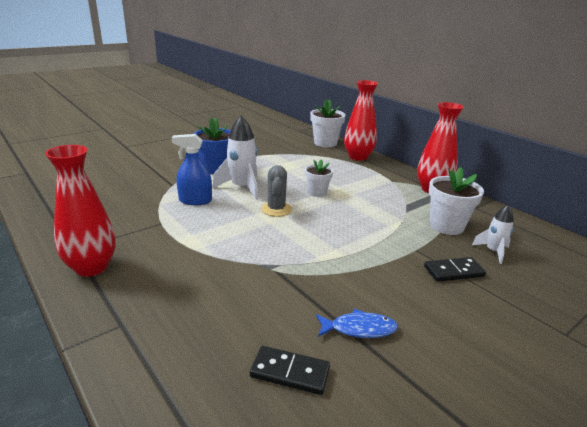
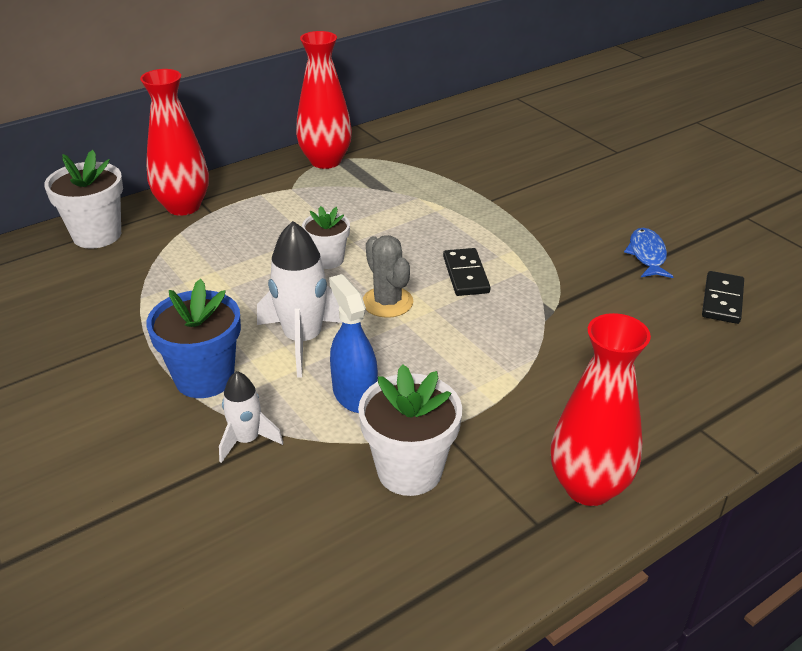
camera: 85 degrees left, 10 degrees up
blue spray bottle [172,134,212,205] -> blue spray bottle turned 150 degrees clockwise [329,274,378,413]
grey cactus [261,165,292,217] -> grey cactus turned 60 degrees clockwise [363,235,414,318]
black domino [424,257,486,282] -> black domino moved to [443,248,491,296]
white flower pot [429,167,484,235] -> white flower pot moved to [358,364,462,496]
white rocket [472,205,514,264] -> white rocket moved to [219,371,283,463]

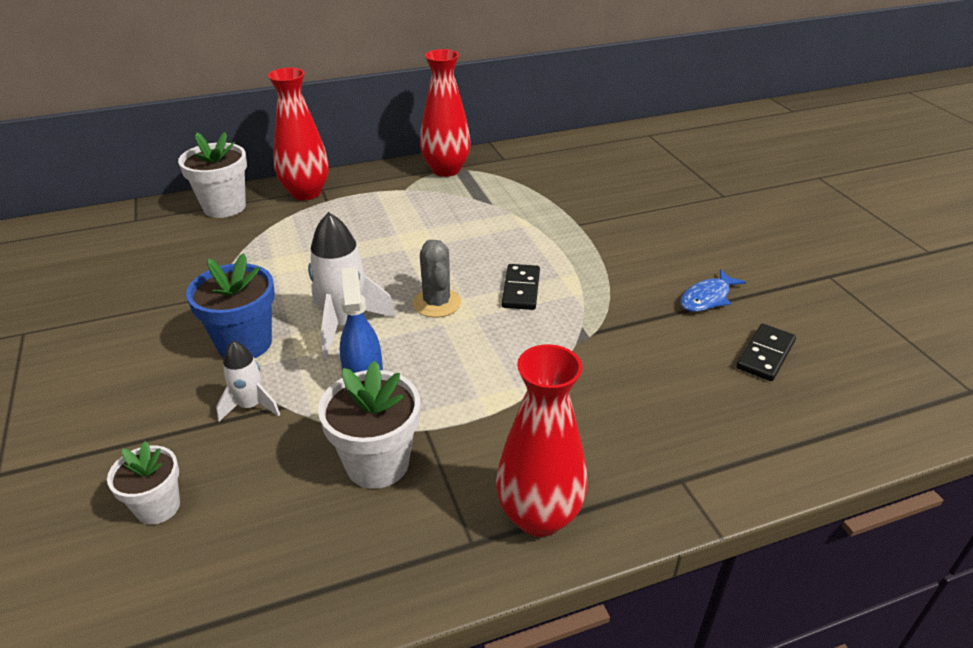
camera: 15 degrees right, 0 degrees up
white flower pot [302,206,350,269] -> white flower pot moved to [107,441,180,525]
blue fish [624,228,674,278] -> blue fish turned 150 degrees counterclockwise [680,269,746,312]

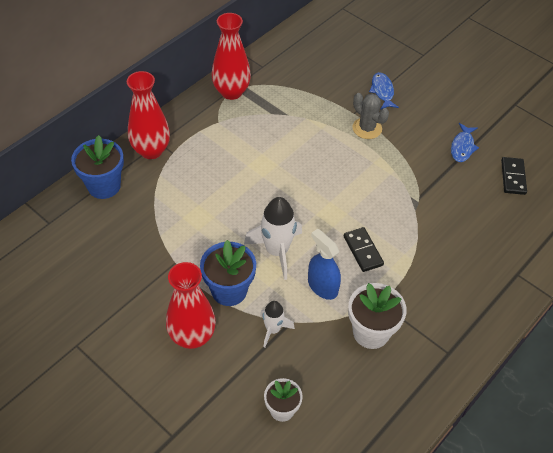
camera: 30 degrees left, 15 degrees up
white flower pot [178,132,247,218] -> blue flower pot [71,135,124,199]
grey cactus [413,240,461,318] -> grey cactus moved to [352,93,389,139]
red vase [496,344,587,537] -> red vase moved to [166,262,216,349]
black domino [502,264,540,310] -> black domino moved to [344,227,384,272]
none -> blue fish [369,72,399,110]

